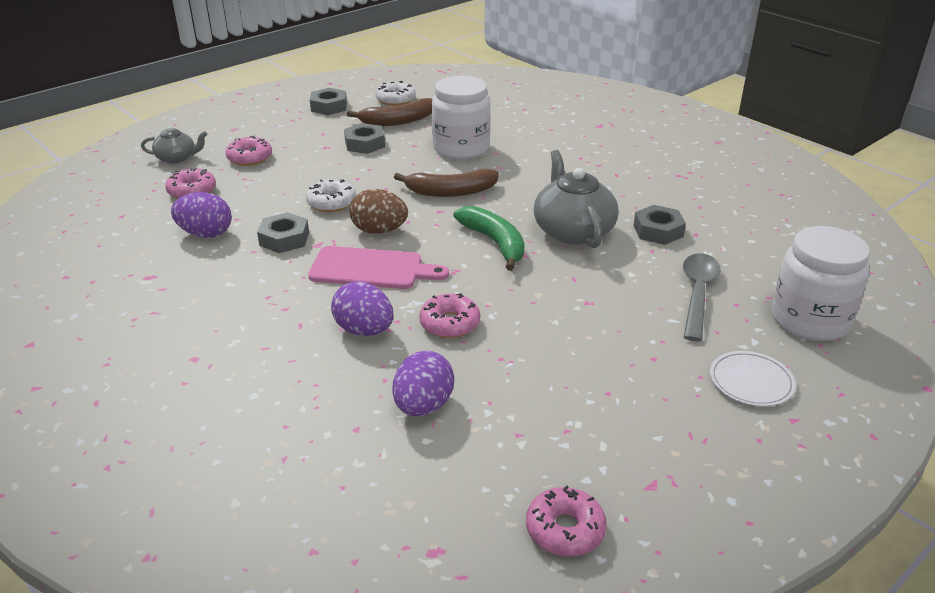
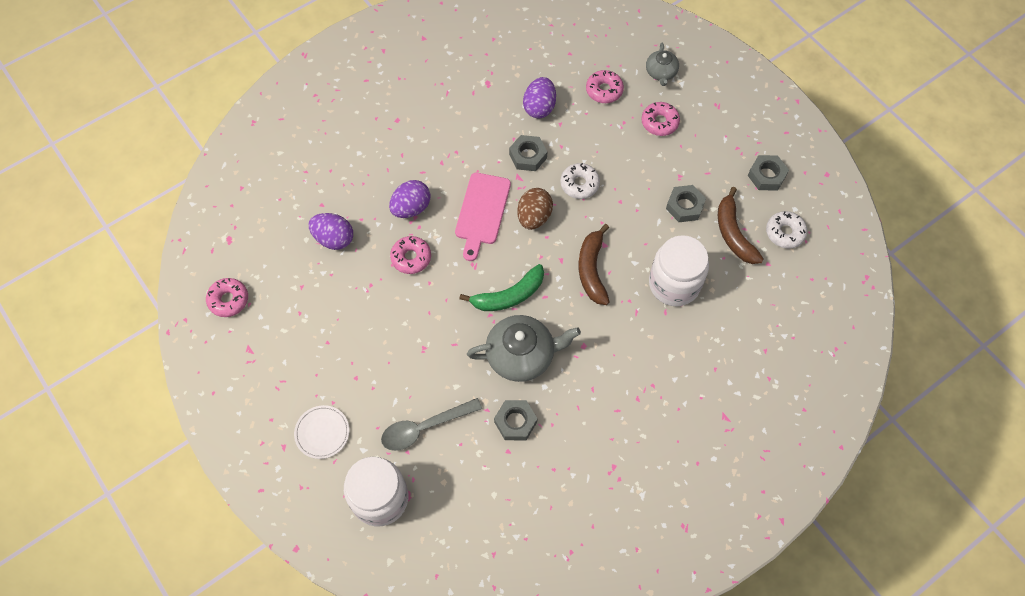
camera: 95 degrees right, 30 degrees up
grey spoon [683,253,721,341] -> grey spoon turned 135 degrees clockwise [381,398,482,451]

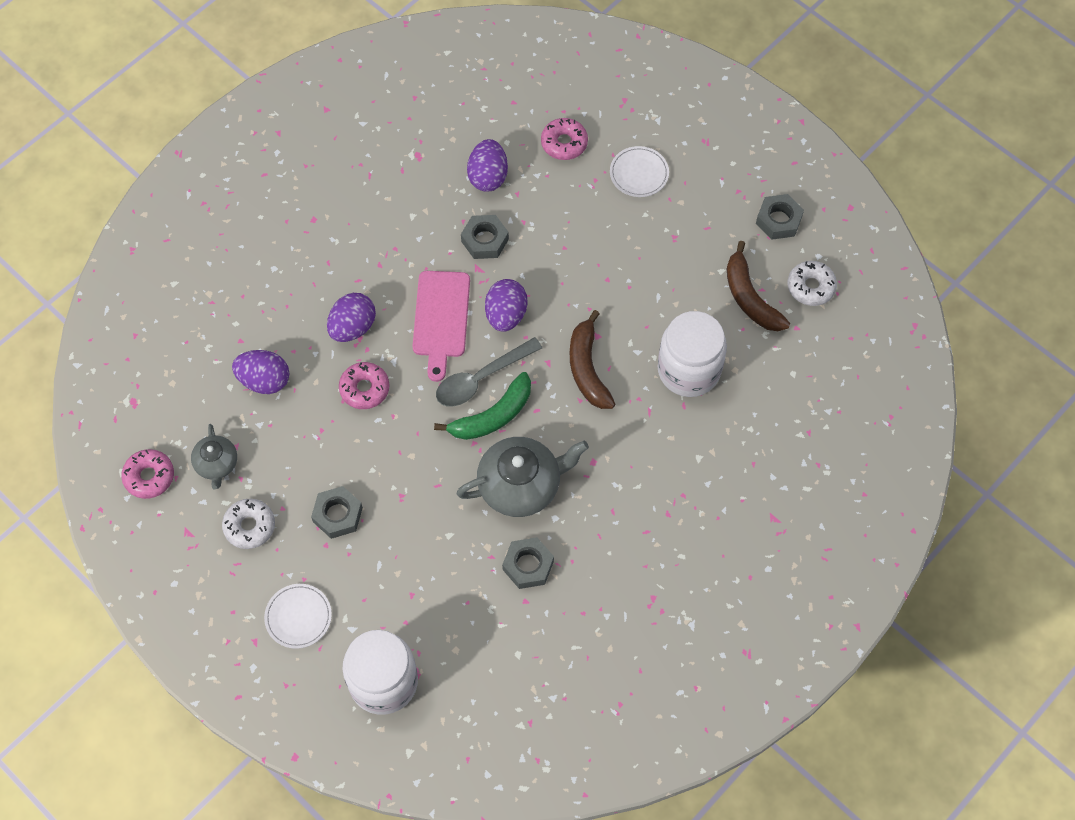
camera: 10 degrees left, 0 degrees up
grey spoon [381,398,482,451] -> grey spoon moved to [436,337,542,407]
brown egg [517,188,553,230] -> purple egg [485,279,527,332]
white donut [560,163,600,199] -> white donut moved to [222,499,275,549]
pink donut [641,102,680,136] -> white plate [610,146,669,197]
grey teapot [646,42,679,86] -> grey teapot moved to [191,424,237,490]
grey nut [666,185,706,222] -> grey nut moved to [311,486,363,539]

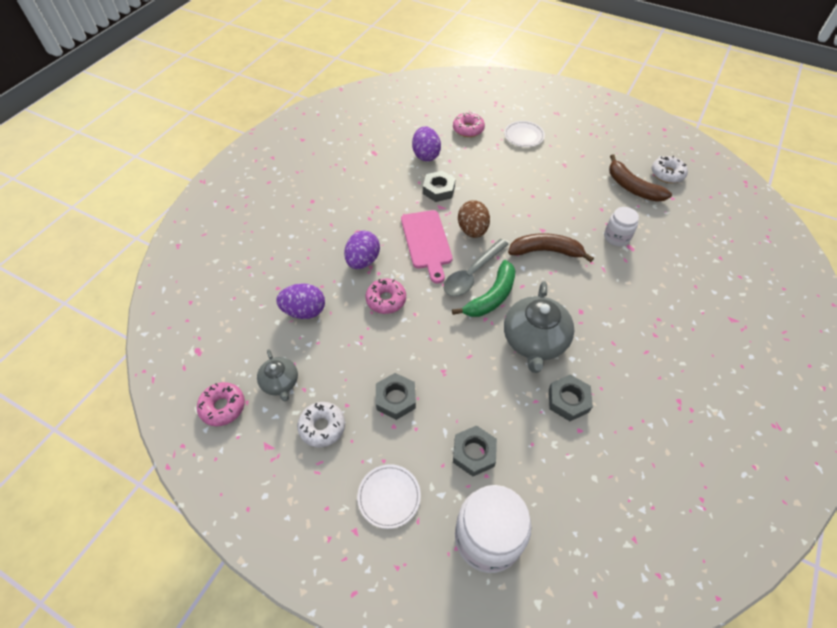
camera: 15 degrees left, 10 degrees down
grey teapot [456,437,589,517] -> grey teapot turned 135 degrees clockwise [504,281,574,373]
purple egg [485,279,527,332] -> brown egg [458,200,490,238]
brown banana [570,310,615,409] -> brown banana turned 120 degrees clockwise [508,233,594,262]
white jar [658,311,727,397] -> white jar [604,207,639,246], size x0.56
grey nut [756,194,804,240] -> grey nut moved to [453,425,497,476]

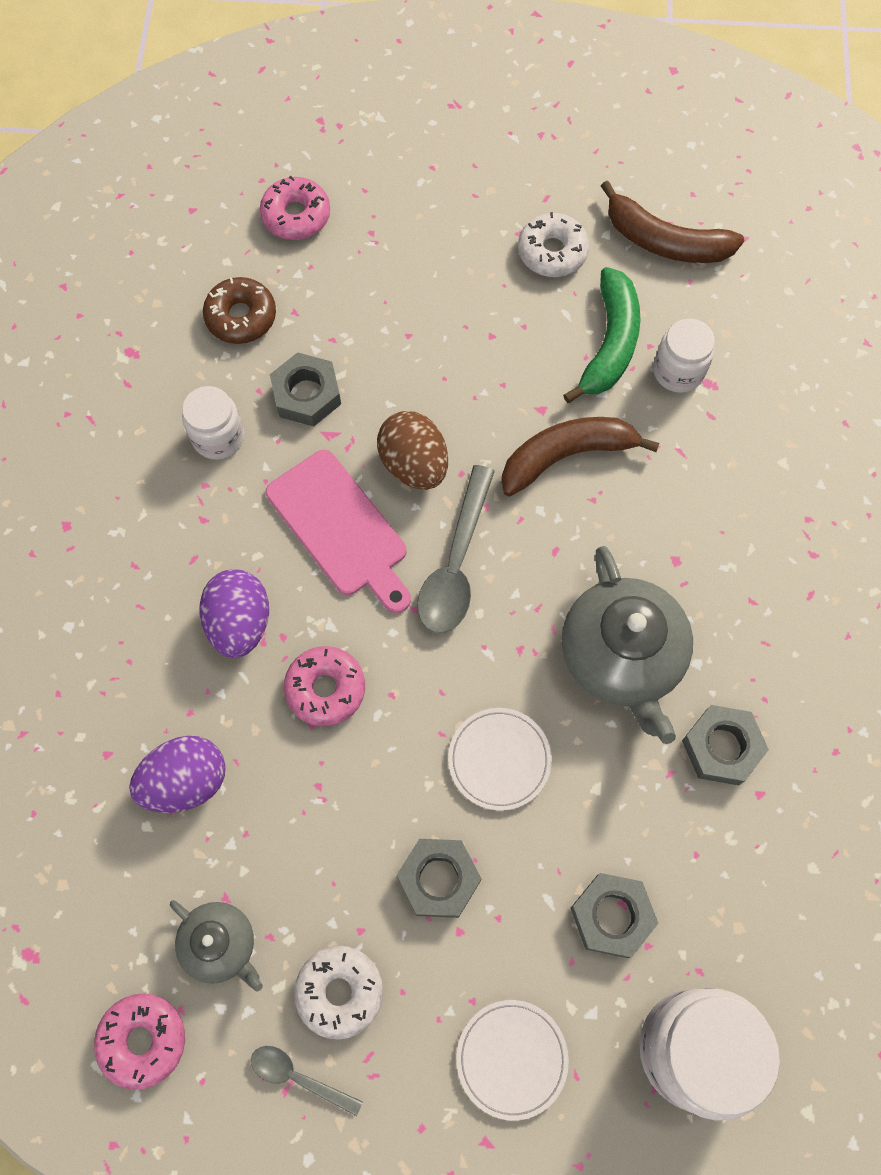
camera: 25 degrees left, 15 degrees up
purple egg [412,126,441,161] -> brown donut [203,277,276,344]
green banana [452,260,515,317] -> green banana moved to [563,267,640,403]
white plate [504,121,545,147] -> white plate moved to [448,708,552,811]
white donut [652,156,688,183] -> white donut moved to [518,212,589,277]
none -> white jar [182,386,244,460]
none -> grey spoon [251,1046,363,1116]

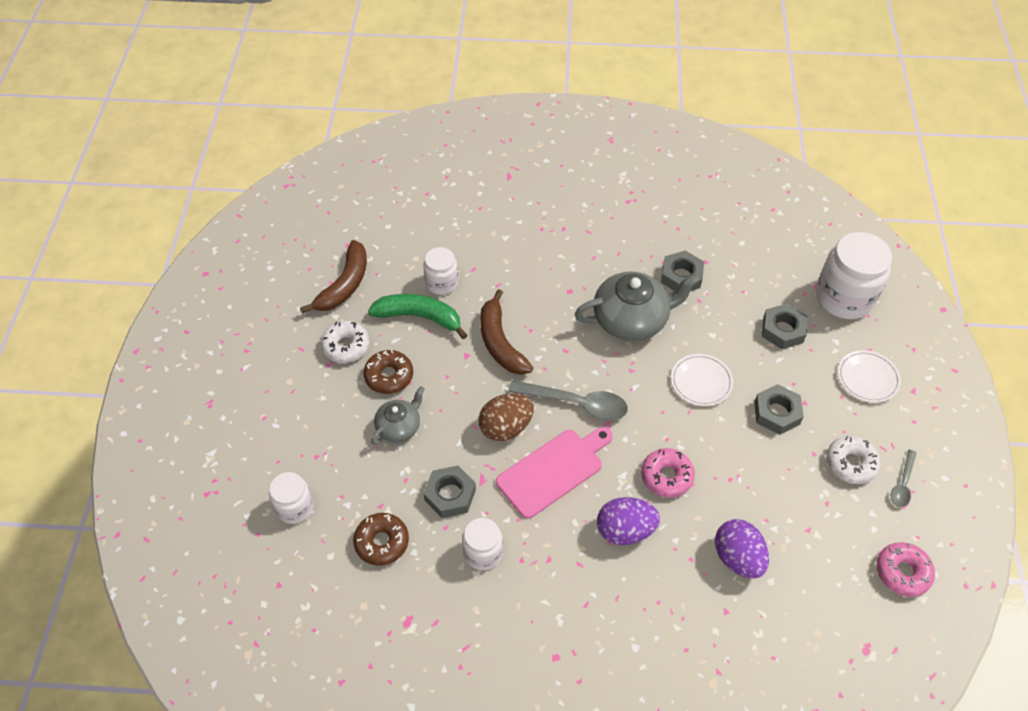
camera: 90 degrees left, 15 degrees down
grey teapot [170,900,263,992] -> grey teapot moved to [371,386,425,445]
pink donut [260,176,330,240] -> white jar [269,472,314,524]
none -> brown donut [363,350,413,394]

